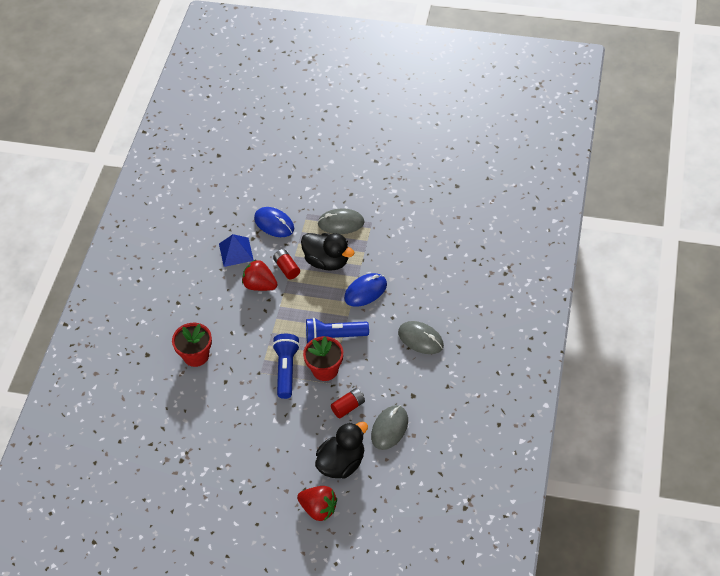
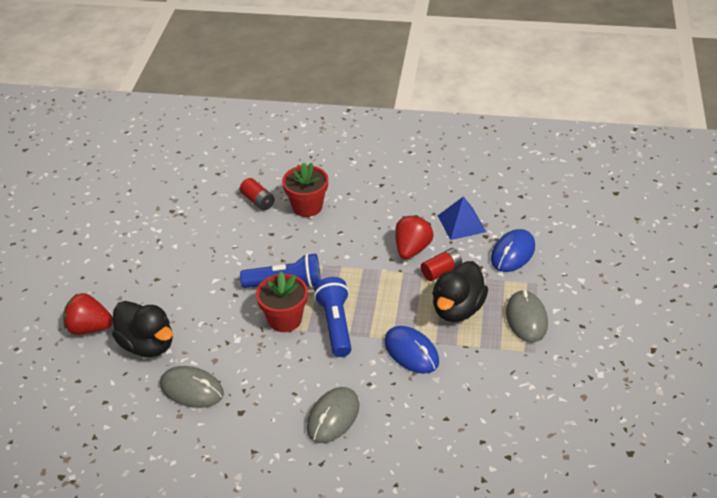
camera: 85 degrees right, 10 degrees down
red strawberry [297,486,337,521] -> red strawberry turned 75 degrees clockwise [63,293,113,335]
red battery [331,388,365,418] -> red battery moved to [240,178,275,210]

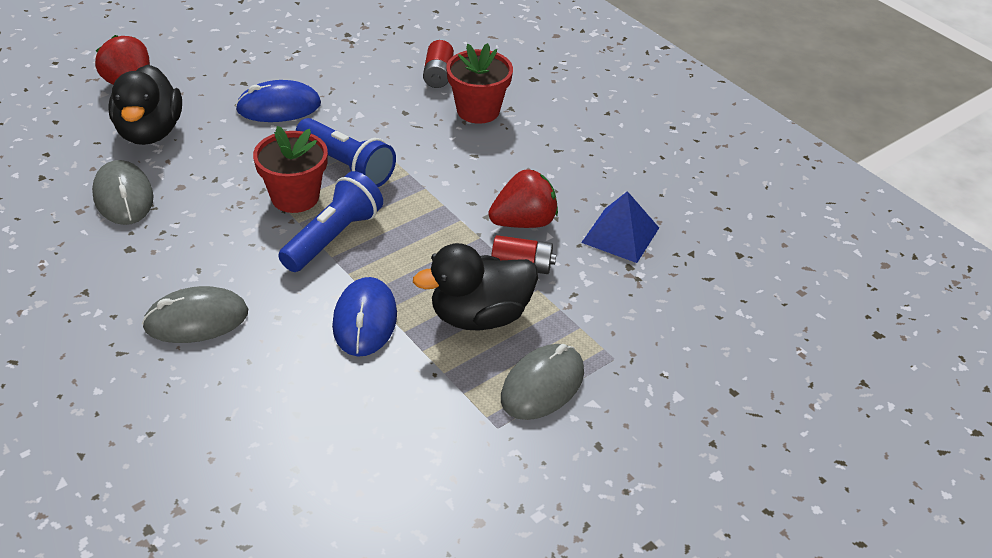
camera: 40 degrees right, 0 degrees up
blue mouse [491,229,535,272] -> blue mouse moved to [235,80,321,122]

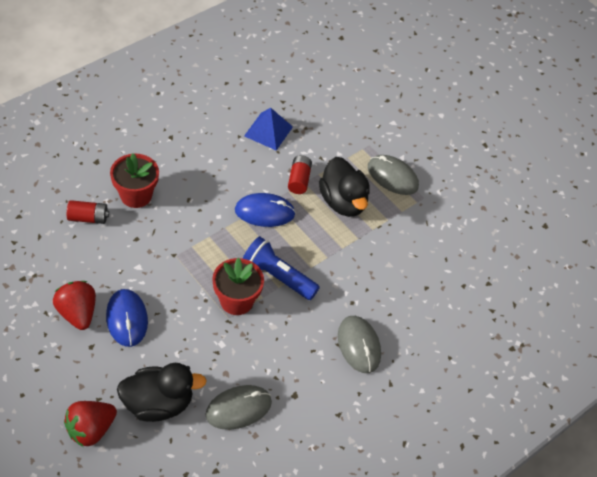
camera: 95 degrees left, 10 degrees up
blue flashlight [296,118,396,187] -> none
blue mouse [332,277,397,357] -> blue mouse moved to [235,193,296,227]
red strawberry [488,169,558,228] -> red strawberry moved to [53,281,96,330]

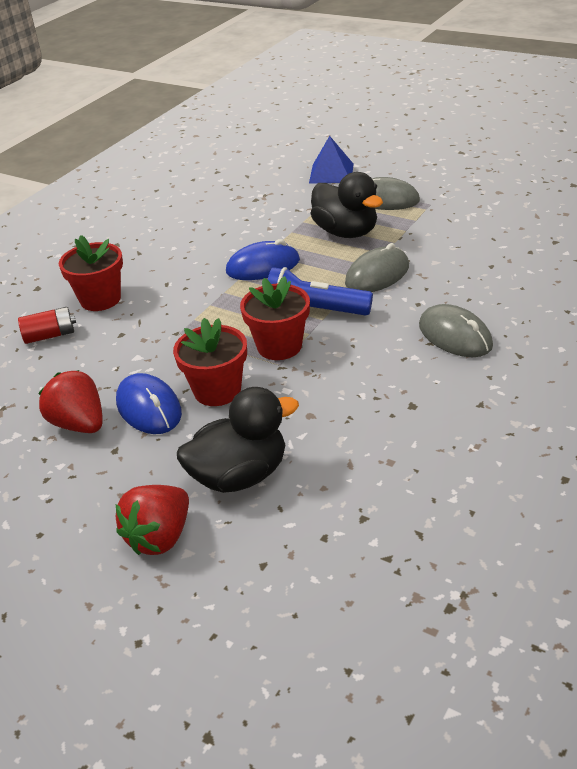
camera: 10 degrees left, 15 degrees down
grey mouse [205,385,272,430] -> grey mouse moved to [345,243,409,292]
blue pyramid [244,108,293,151] -> blue pyramid moved to [309,136,354,184]
red battery [288,155,312,194] -> none
none -> red flower pot [173,318,247,406]

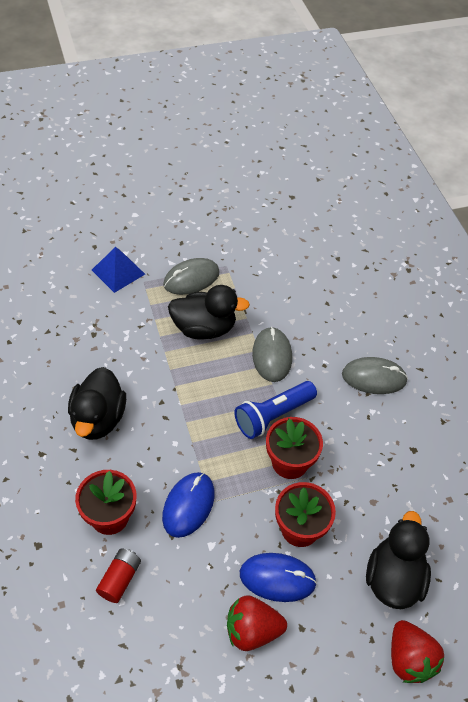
camera: 55 degrees left, 15 degrees up
blue mouse [226,239,300,280] -> blue mouse moved to [162,472,215,538]
none -> black duck [68,367,126,440]

